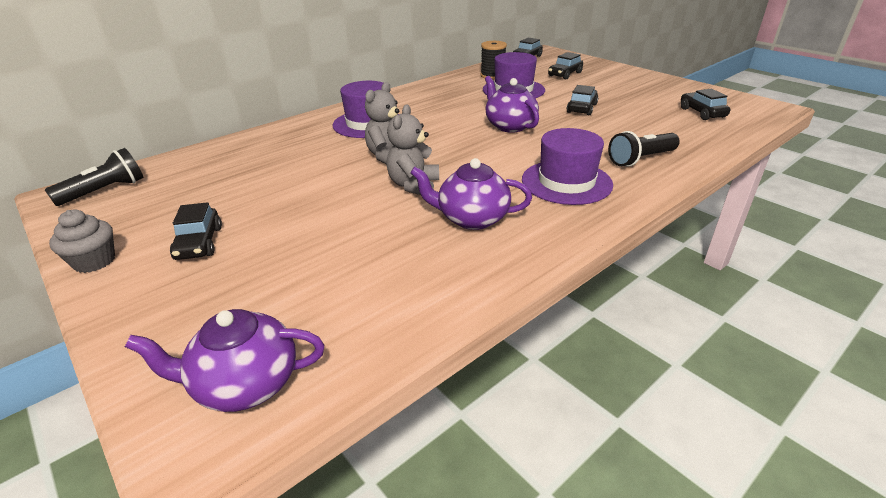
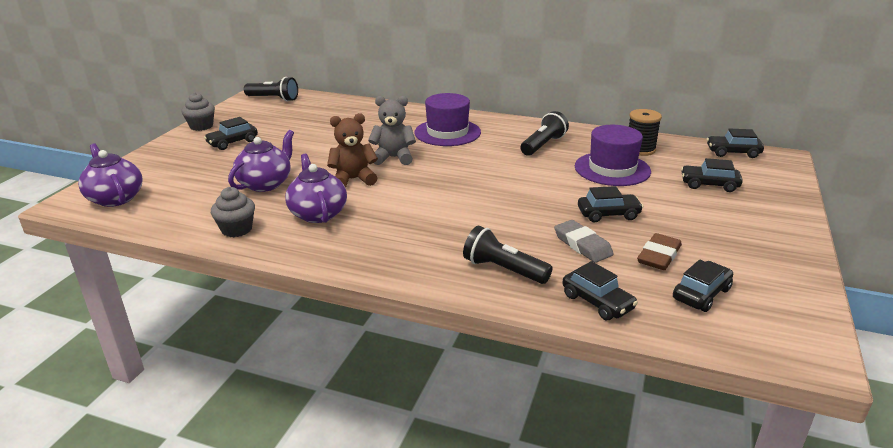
camera: 60 degrees right, 5 degrees down
grey teddy bear [386,104,439,195] -> brown teddy bear [327,113,378,188]
purple teapot [485,76,539,133] -> purple teapot moved to [228,130,294,192]
purple hat [522,128,613,205] -> none
none -> grey cupcake [211,187,255,237]
none -> black flashlight [521,111,569,156]
none -> grey eraser [554,220,614,263]
none -> black car [562,261,638,320]
none -> brown eraser [637,233,682,270]

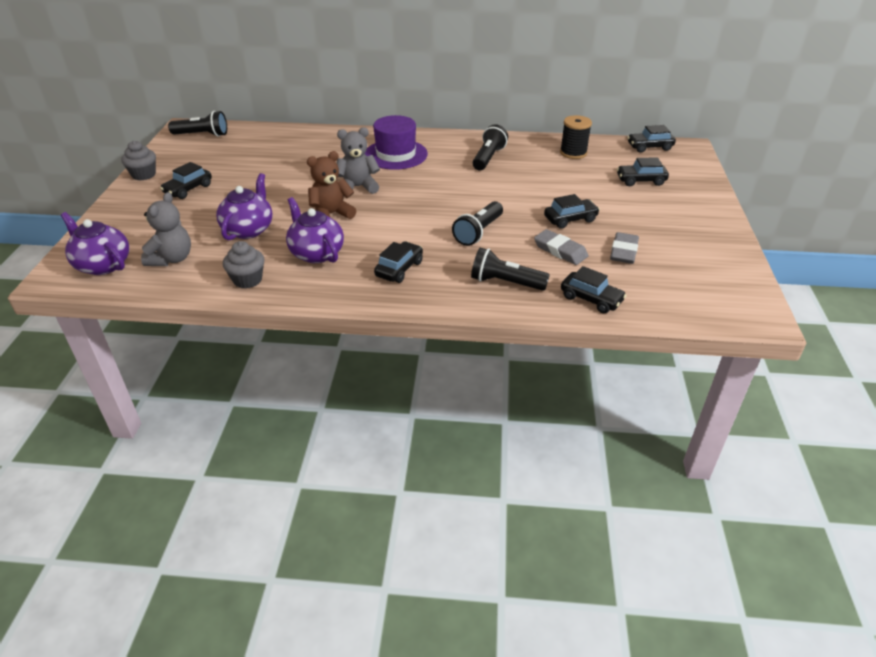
camera: 15 degrees left, 10 degrees up
purple hat [575,125,651,186] -> none
brown eraser [637,233,682,270] -> grey eraser [610,232,639,264]
black car [673,260,733,312] -> black car moved to [374,241,423,283]
none -> grey teddy bear [141,192,191,266]
none -> black flashlight [452,201,503,246]

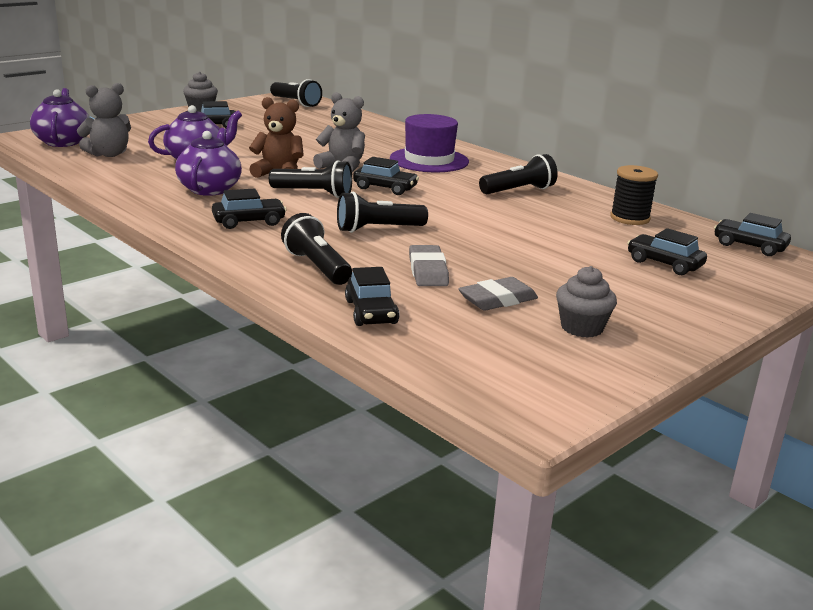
camera: 40 degrees right, 15 degrees down
grey cupcake [223,241,265,289] -> grey cupcake moved to [556,266,617,338]
black car [544,194,600,229] -> black car moved to [353,157,419,195]
none -> black flashlight [269,160,352,198]

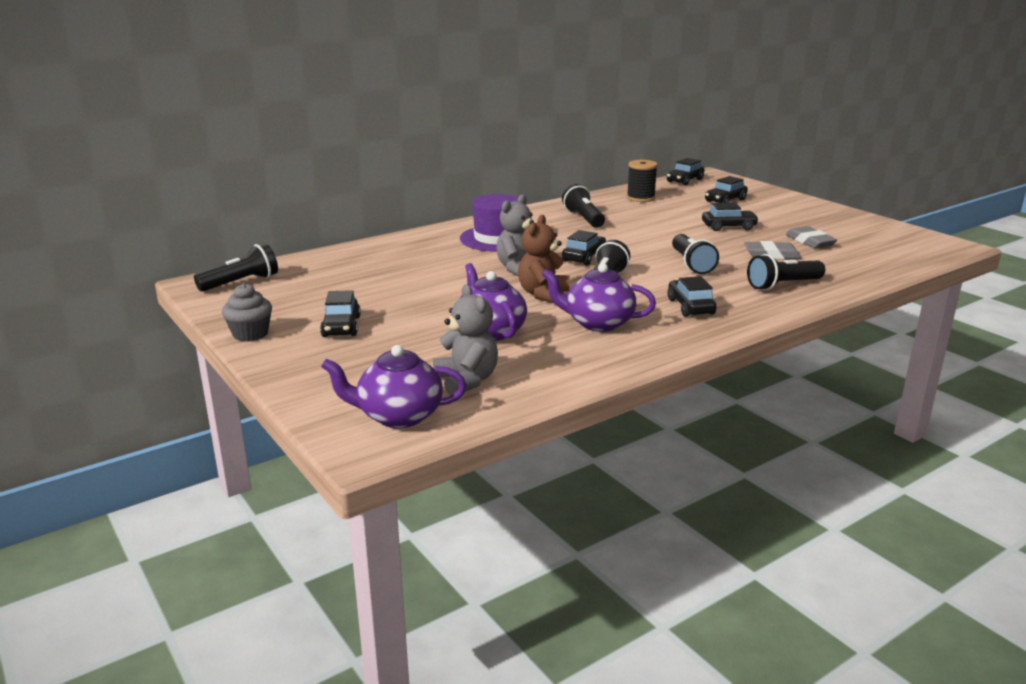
camera: 80 degrees left, 0 degrees up
black car [345,267,399,326] -> black car moved to [702,202,759,231]
grey cupcake [556,266,617,338] -> none

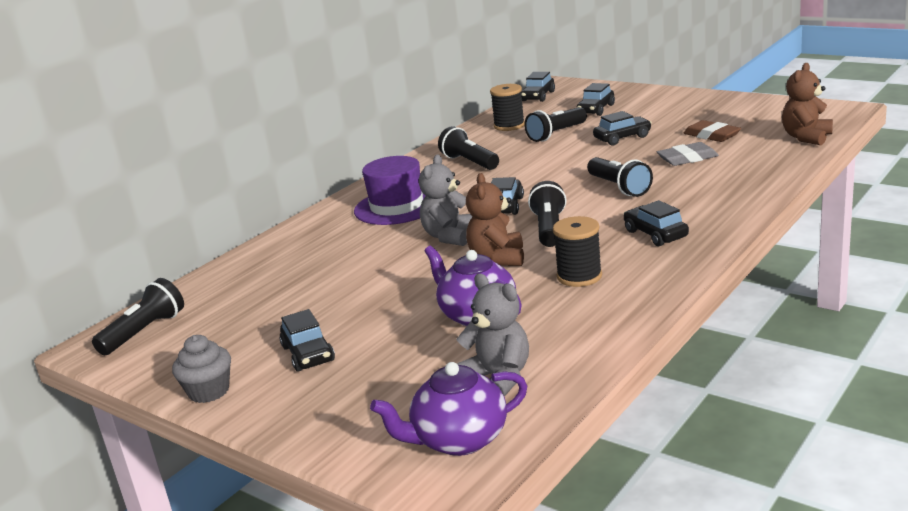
camera: 15 degrees left, 0 degrees up
purple teapot [542,263,656,332] -> black spool [553,216,602,287]
black flashlight [747,254,825,290] -> black flashlight moved to [524,107,587,142]
grey eraser [786,226,837,248] -> brown eraser [683,120,741,142]
none -> brown teddy bear [782,63,833,145]

